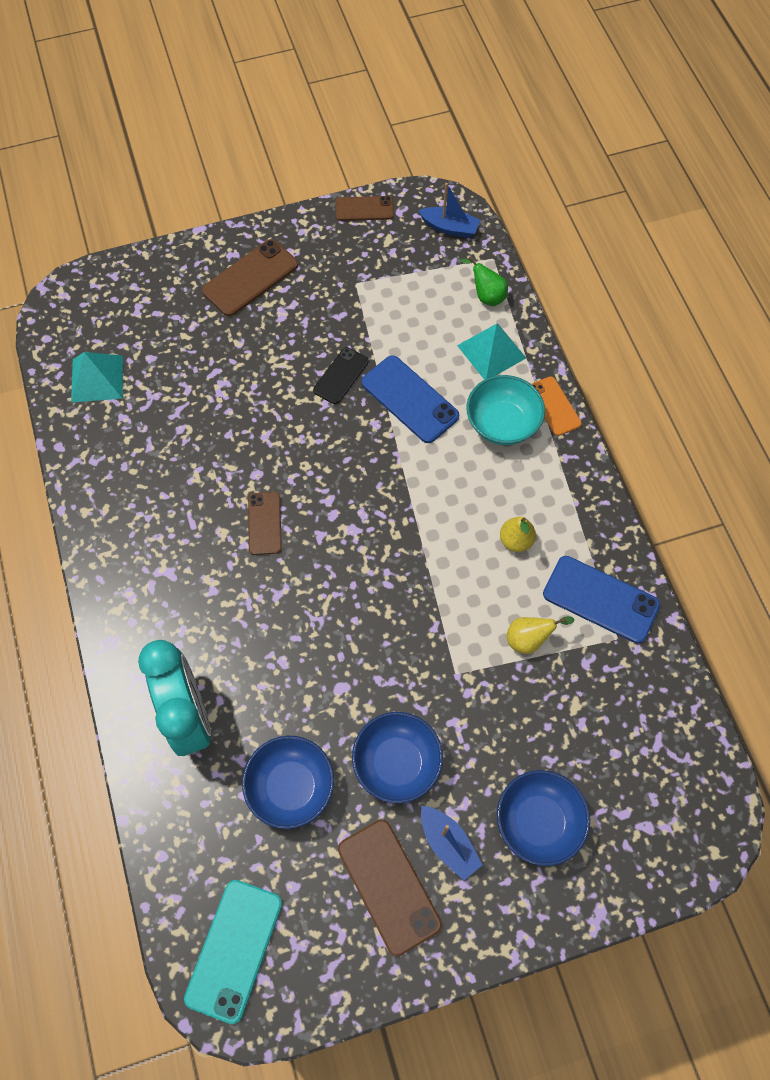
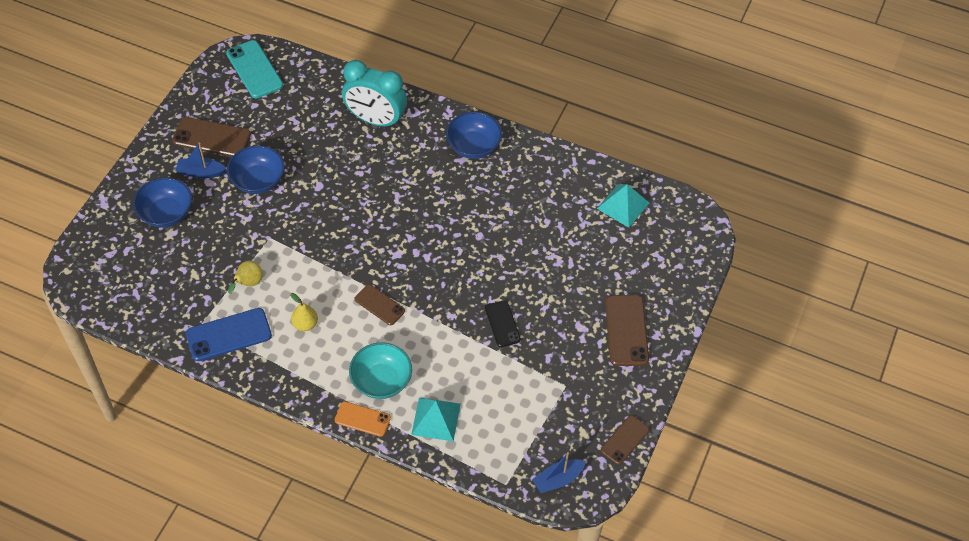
camera: 130 degrees right, 10 degrees down
blue bowl [242,736,334,829] -> blue bowl moved to [446,112,502,159]
brown phone [248,492,282,555] -> brown phone moved to [355,284,405,325]
blue phone [361,355,459,443] -> none
green pear [460,257,508,306] -> none

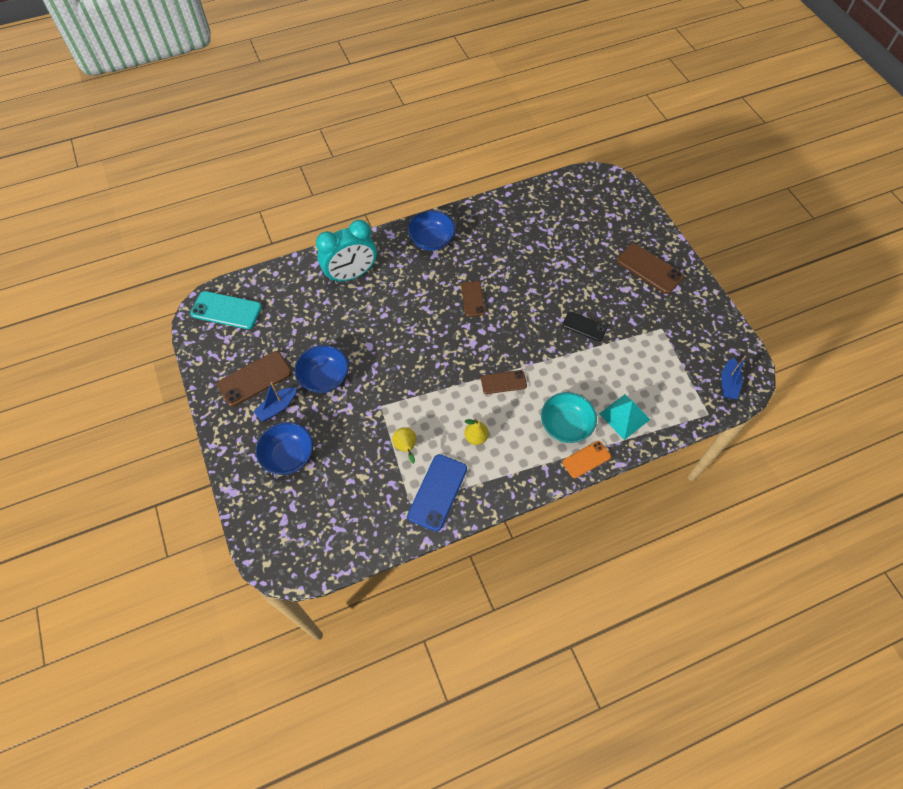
camera: 45 degrees left, 5 degrees up
turquoise pyramid [597,184,649,228] -> none
brown phone [601,415,649,465] -> brown phone moved to [461,281,485,317]

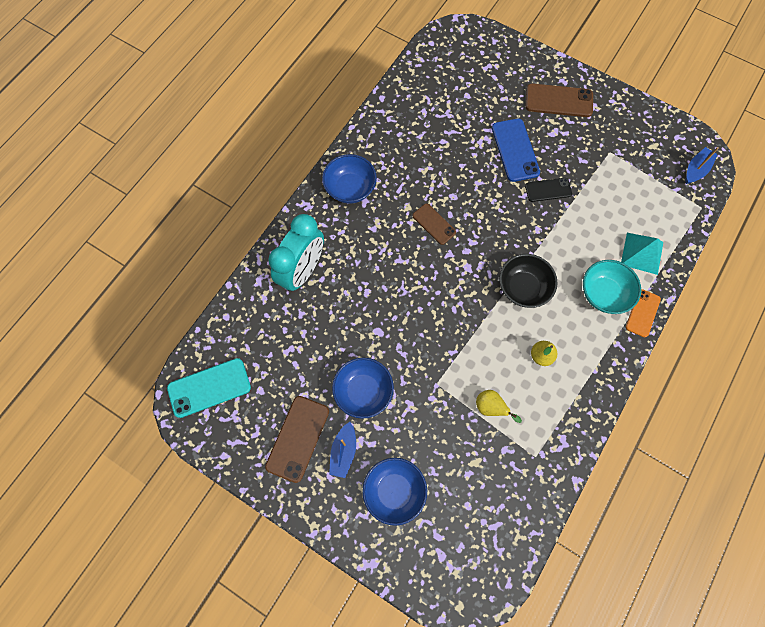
camera: 35 degrees left, 10 degrees up
blue phone [407,454,467,532] -> blue phone moved to [492,119,540,182]
brown phone [481,370,527,394] -> black bowl [499,254,558,308]
blue boat [721,355,746,399] -> blue boat turned 120 degrees counterclockwise [685,147,719,184]

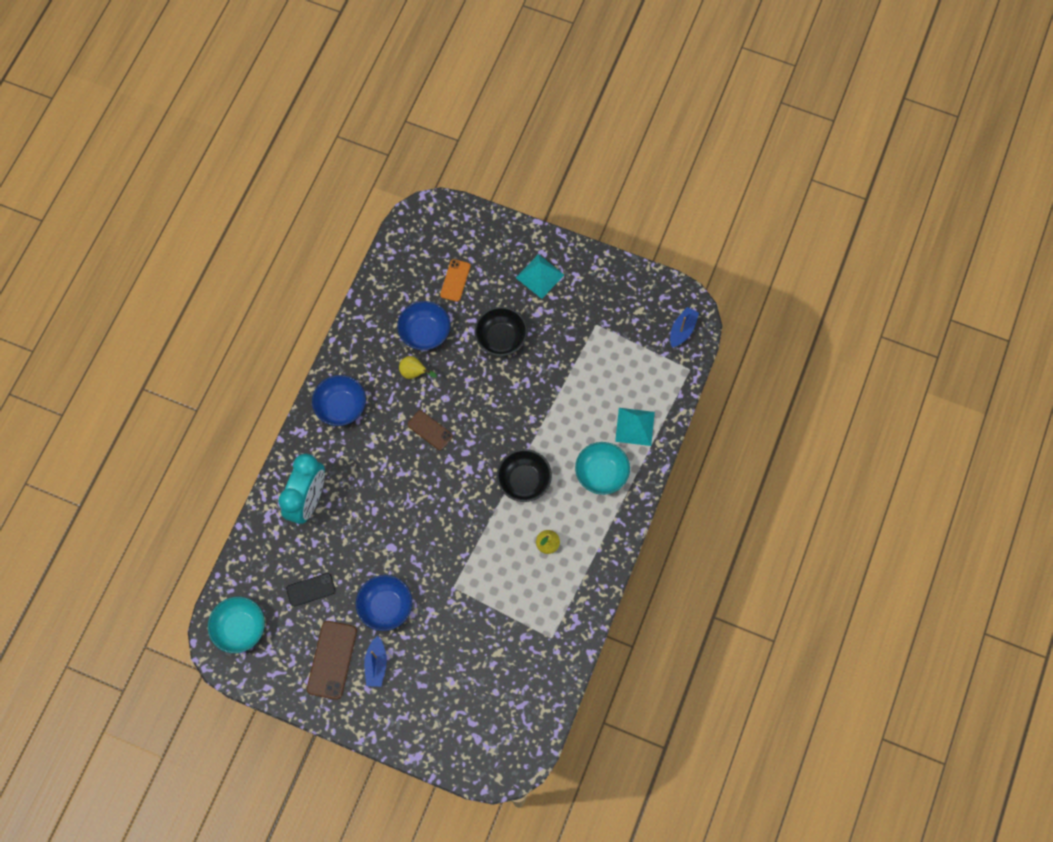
camera: 10 degrees left, 0 degrees up
turquoise phone [167,358,251,418] -> turquoise bowl [208,597,265,653]
blue bowl [362,458,427,526] -> blue bowl moved to [397,301,450,350]
yellow pear [476,390,522,423] -> yellow pear moved to [399,356,437,379]
blue phone [492,119,540,182] -> black bowl [474,307,527,356]
brown phone [525,83,593,117] -> turquoise pyramid [516,254,564,299]
black phone [525,178,572,202] -> black phone moved to [286,573,336,607]
orange phone [626,289,661,337] -> orange phone moved to [440,259,470,302]

